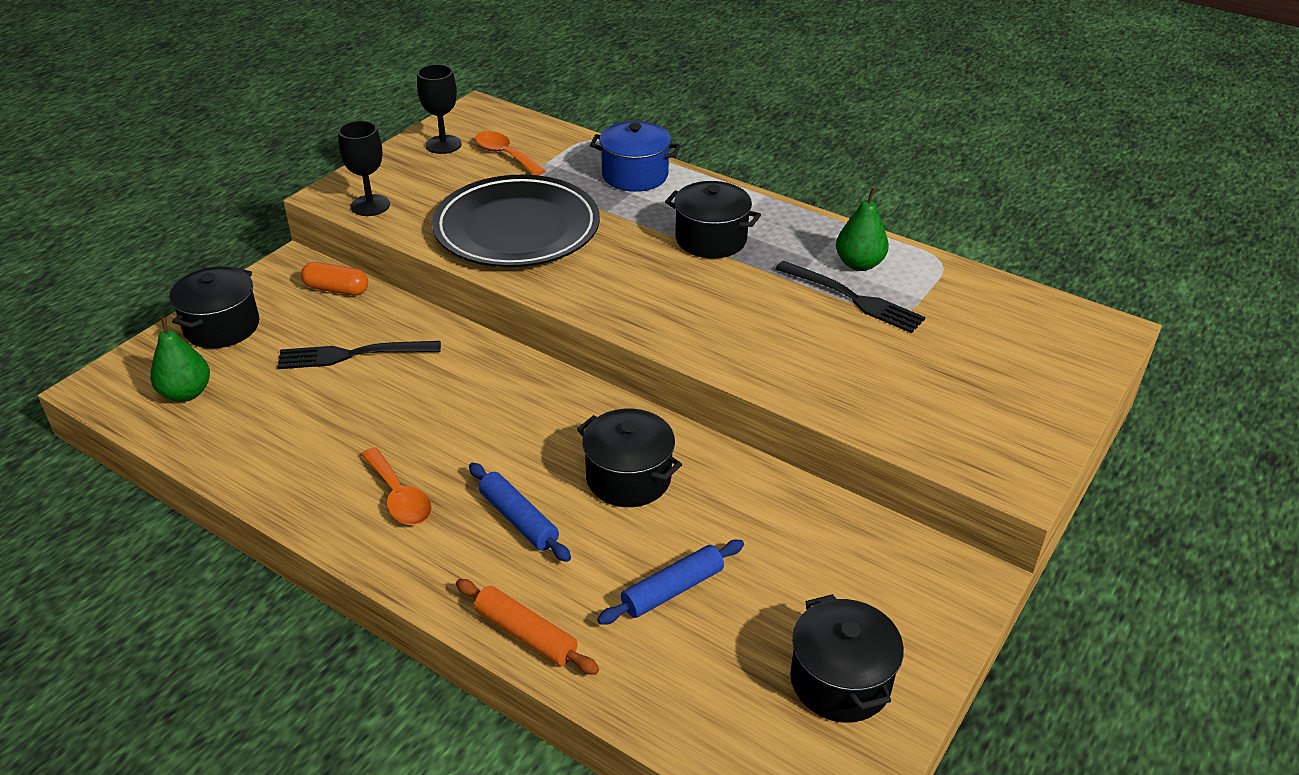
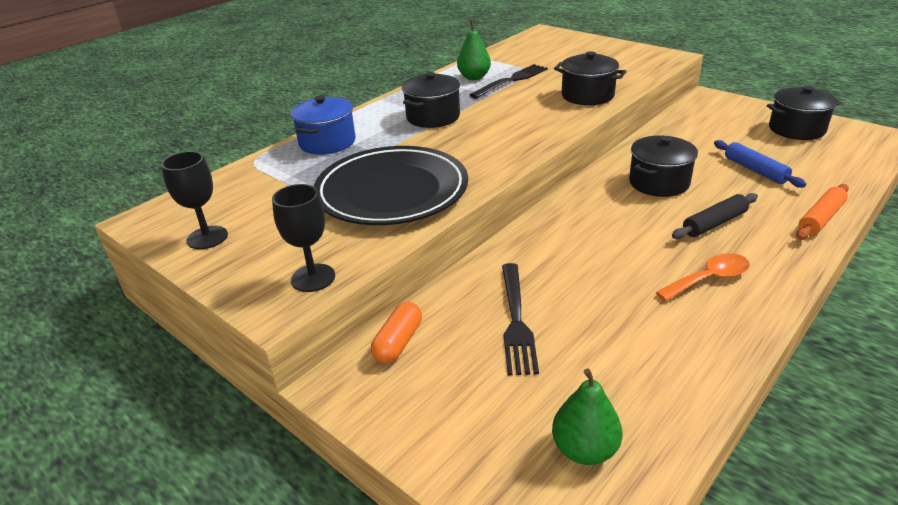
camera: 80 degrees left, 5 degrees down
black pot [170,266,259,348] -> black pot moved to [554,51,627,105]
blue rolling pin [469,463,571,562] -> black rolling pin [672,193,758,239]
orange spoon [475,131,546,175] -> none

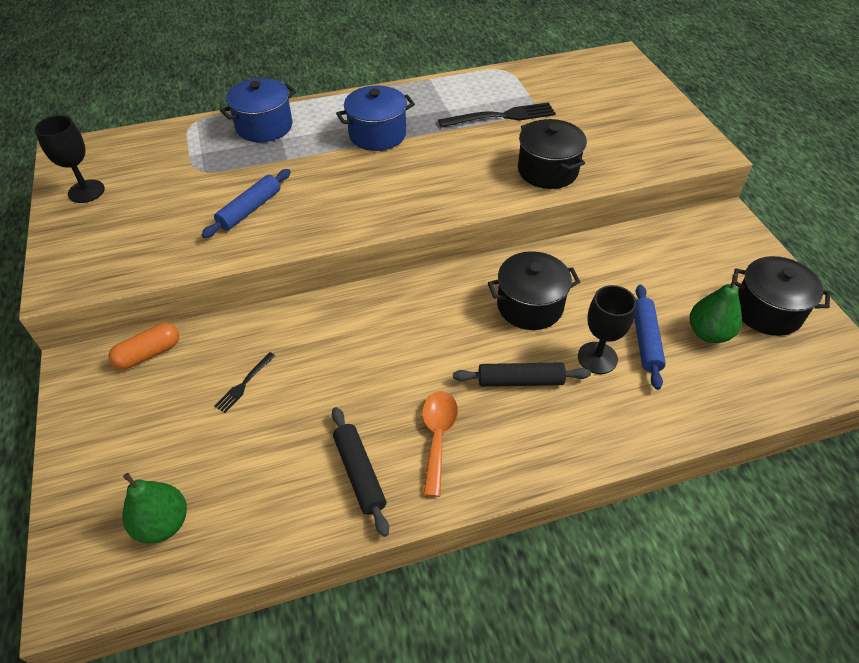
camera: 30 degrees right, 15 degrees up
black goblet [272,184,335,292] -> black goblet moved to [578,285,636,374]
black plate [314,146,468,225] -> blue rolling pin [201,169,291,238]
black pot [402,72,460,128] -> blue pot [336,86,415,151]
green pear [457,20,491,80] -> green pear moved to [689,274,742,343]
black fork [502,263,539,375] -> black fork [214,352,275,413], size x0.52
orange spoon [656,253,750,301] -> orange spoon turned 90 degrees counterclockwise [422,391,458,497]
orange rolling pin [796,184,849,240] -> none
none -> black rolling pin [332,407,389,537]

